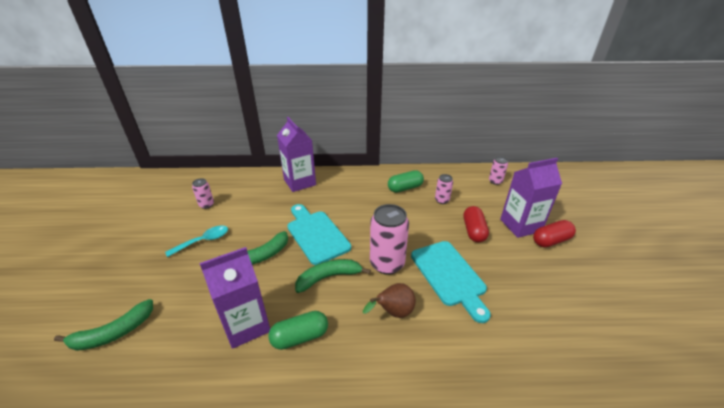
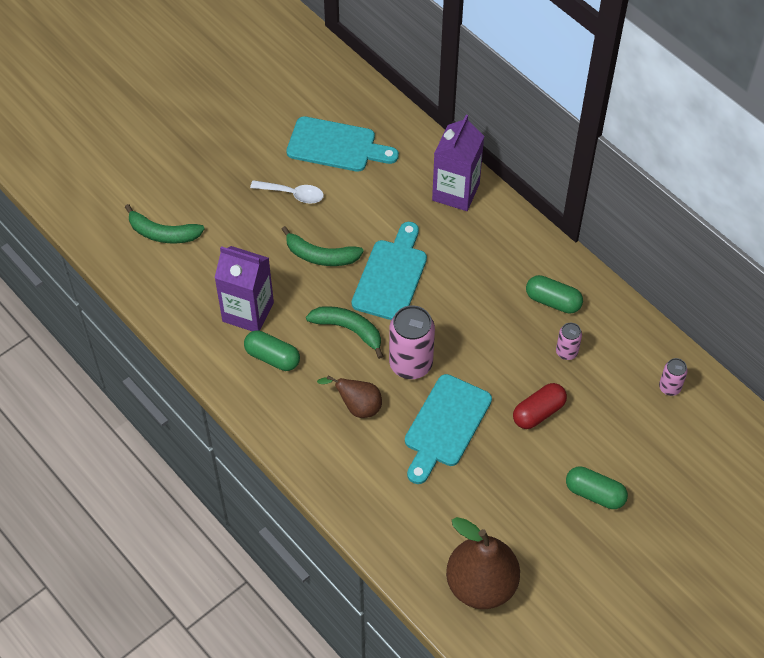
camera: 50 degrees right, 20 degrees up
turquoise spoon [165,225,228,257] -> white spoon [250,180,324,204]
pink can [192,178,214,209] -> turquoise cutting board [286,116,399,172]
purple carton [500,158,562,238] -> none
red capsule [533,220,576,247] -> green capsule [566,466,628,509]
none -> brown pear [446,517,520,609]

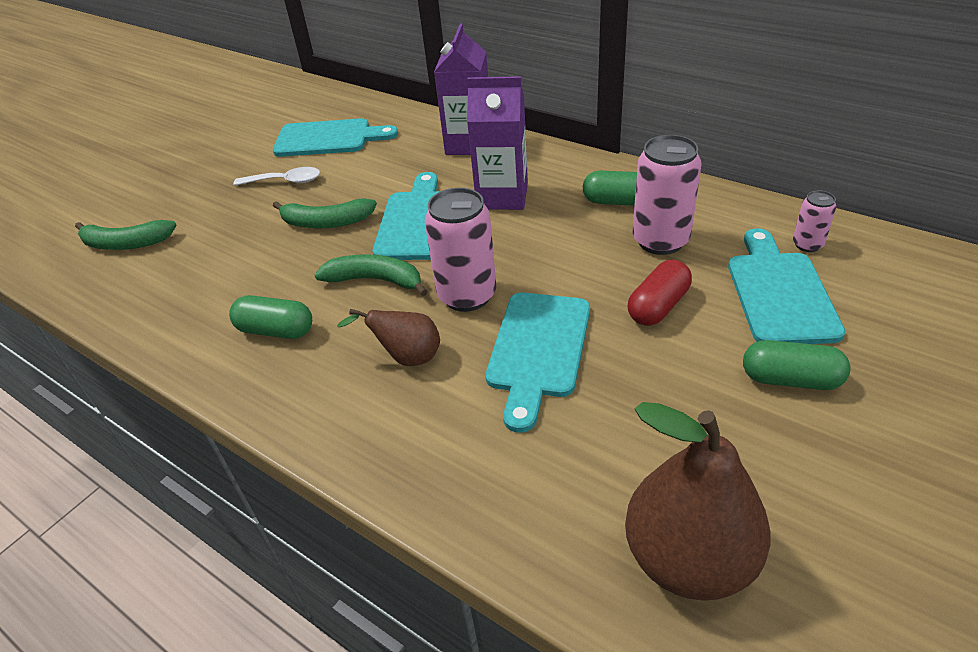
camera: 10 degrees left, 15 degrees down
purple carton [215,246,274,331] -> purple carton moved to [467,76,528,210]
pink can [556,323,582,360] -> pink can [633,135,702,255], size x1.93
none -> turquoise cutting board [728,228,845,344]

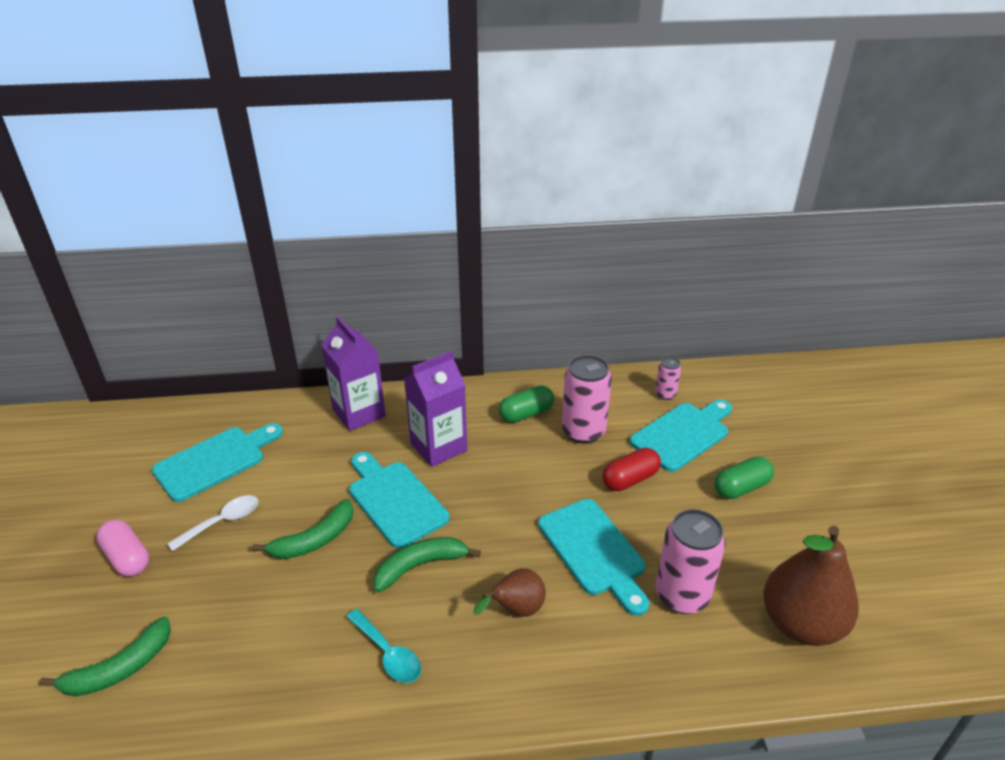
camera: 45 degrees left, 5 degrees down
green capsule [229,295,312,339] -> turquoise spoon [347,609,421,683]
pink can [425,188,496,312] -> pink can moved to [656,509,726,614]
red capsule [628,260,692,326] -> red capsule turned 60 degrees clockwise [602,448,661,491]
turquoise cutting board [728,228,845,344] -> turquoise cutting board turned 90 degrees clockwise [629,399,732,472]
none -> pink capsule [96,519,149,577]

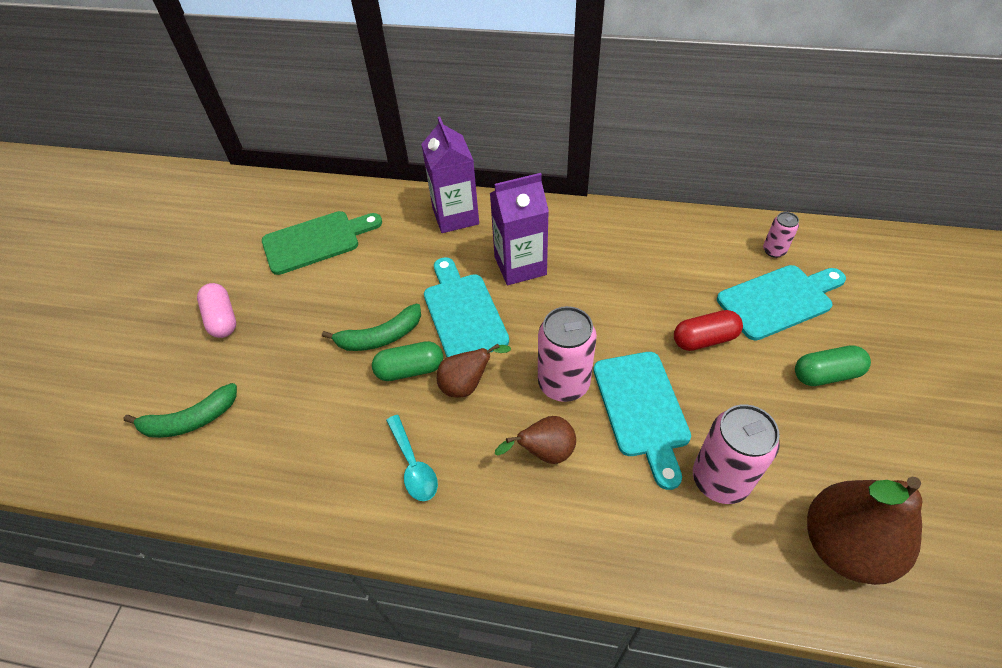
camera: 20 degrees right, 15 degrees up
turquoise cutting board [152,423,283,502] -> green cutting board [262,211,382,275]
white spoon [167,495,259,551] -> none
green banana [373,537,481,592] -> brown pear [437,343,511,398]
green capsule [499,385,554,423] -> green capsule moved to [372,341,443,381]
pink can [562,355,612,444] -> pink can moved to [538,306,597,402]

